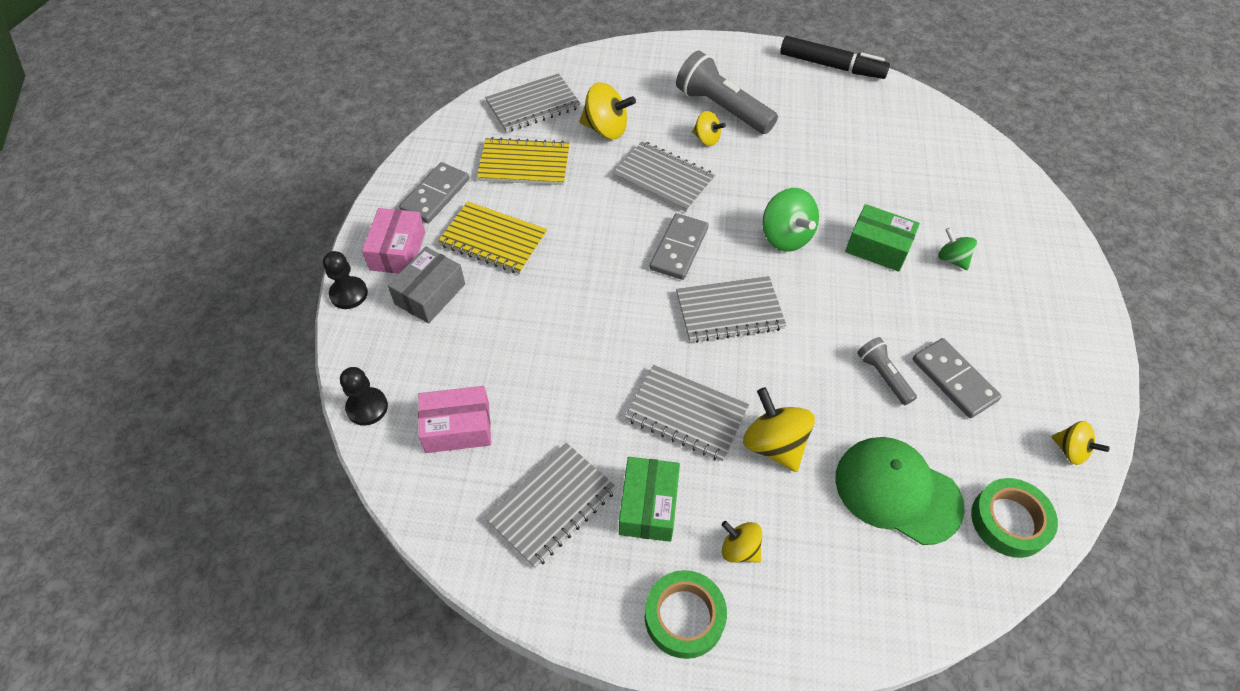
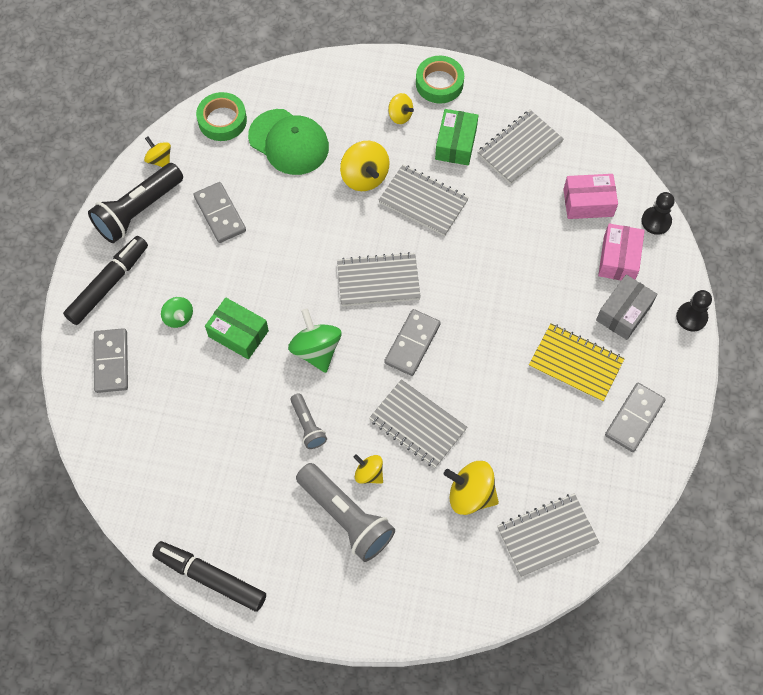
camera: 175 degrees left, 10 degrees up
pink box [362,208,425,273] -> pink box moved to [598,223,645,280]
yellow notebook [477,137,570,185] -> none
grey flashlight [857,337,917,405] -> grey flashlight moved to [290,393,327,449]
none -> black marker [63,236,148,325]
none -> black flashlight [88,163,183,243]
none -> grey domino [94,328,128,393]

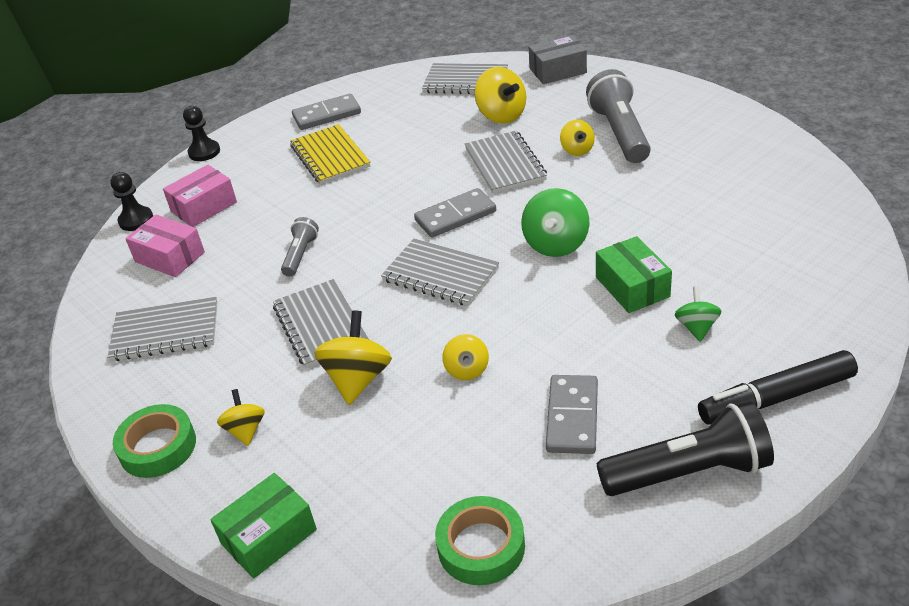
camera: 140 degrees left, 25 degrees down
grey domino [94,328,128,393] -> none
yellow spinning top [144,137,171,167] -> yellow spinning top moved to [442,334,489,380]
black marker [152,541,266,612] -> none
green cap [248,109,329,175] -> none
grey flashlight [290,393,327,449] -> grey flashlight moved to [281,217,319,277]
green box [435,109,479,166] -> green box moved to [210,473,317,578]
grey box [596,275,658,340] -> grey box moved to [529,35,587,84]

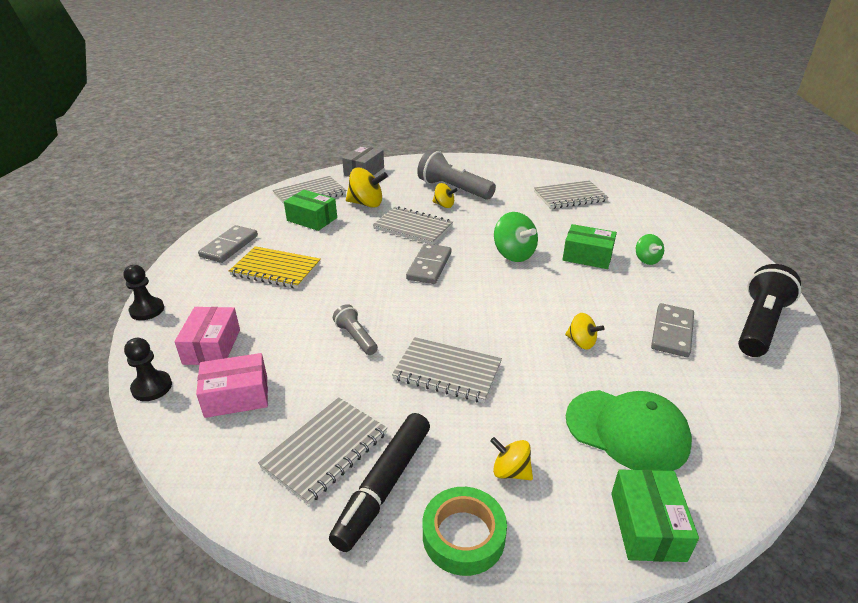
camera: 50 degrees left, 5 degrees down
yellow spinning top [314,311,392,405] -> none
grey notebook [381,239,499,306] -> grey notebook moved to [534,180,609,209]
green tape [435,496,525,585] -> none
grey domino [546,375,598,454] -> grey domino turned 60 degrees clockwise [651,303,694,357]
green spinning top [675,286,721,342] -> green spinning top turned 150 degrees counterclockwise [636,234,664,265]
black marker [698,350,858,424] -> black marker moved to [329,413,430,552]
none -> green box [284,190,337,231]
none -> green cap [566,390,692,471]

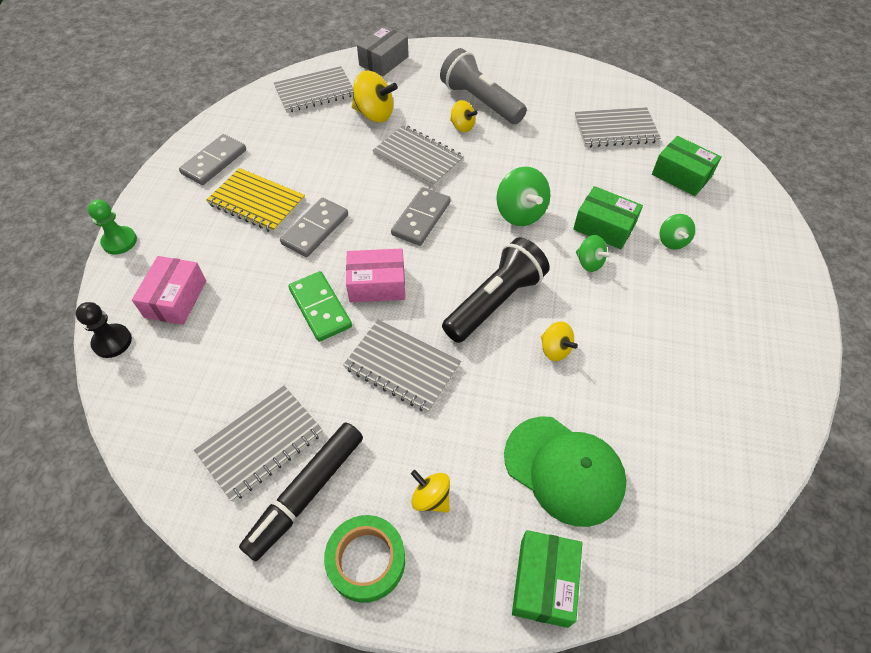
camera: 10 degrees right, 20 degrees up
black pawn [124,265,164,320] -> green pawn [88,200,137,254]
pink box [196,353,268,418] -> pink box moved to [346,248,405,302]
green box [284,190,337,231] -> green box moved to [652,136,722,196]
grey flashlight [333,304,378,355] -> green domino [288,271,352,342]
grey domino [651,303,694,357] -> grey domino moved to [280,198,348,257]
black flashlight [738,264,801,357] -> black flashlight moved to [442,237,550,343]
none -> green spinning top [576,235,612,272]

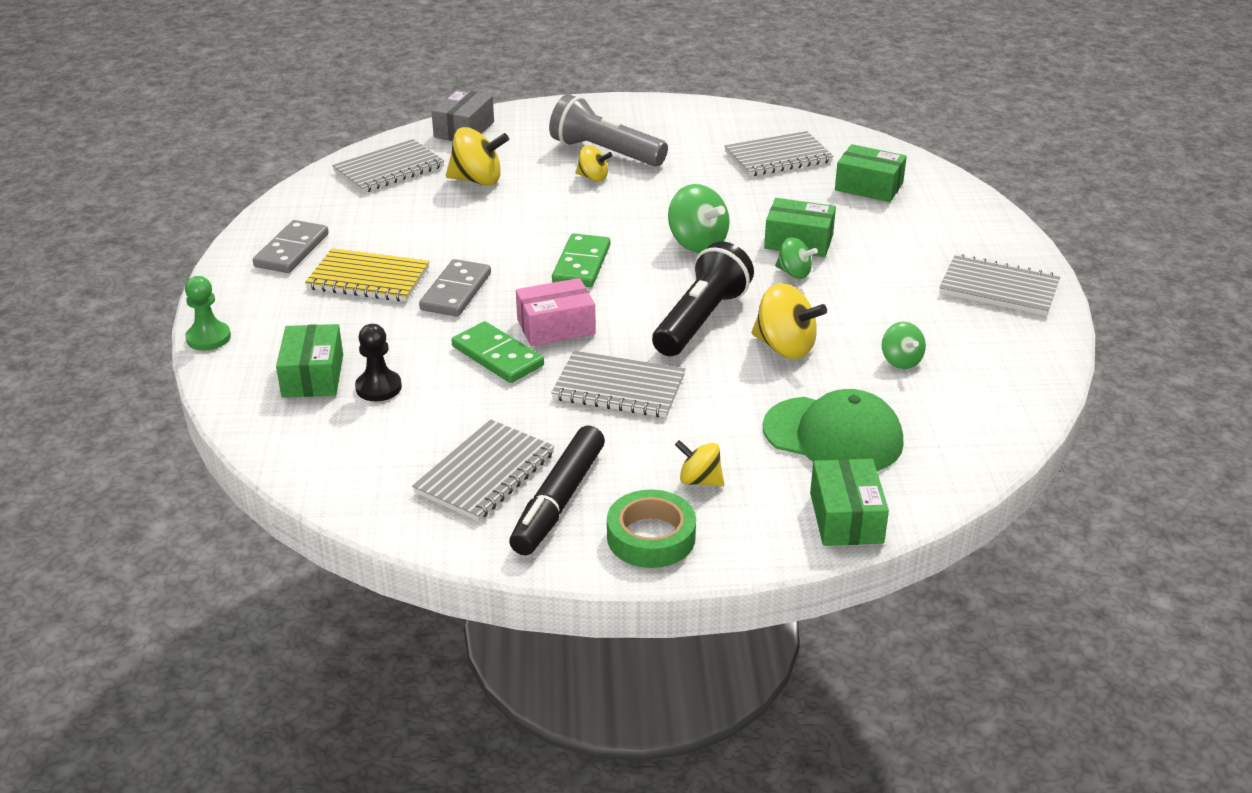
camera: 15 degrees left, 20 degrees down
black pawn [76,302,132,358] -> black pawn moved to [355,324,402,401]
pink box [132,256,206,325] -> green box [276,324,343,397]
grey notebook [372,125,464,187] -> grey notebook moved to [939,254,1060,316]
grey domino [391,187,451,246] -> green domino [552,233,610,287]
yellow spinning top [541,321,578,361] -> yellow spinning top [751,283,827,359], size x1.66
green spinning top [660,214,695,250] -> green spinning top moved to [882,322,926,369]

